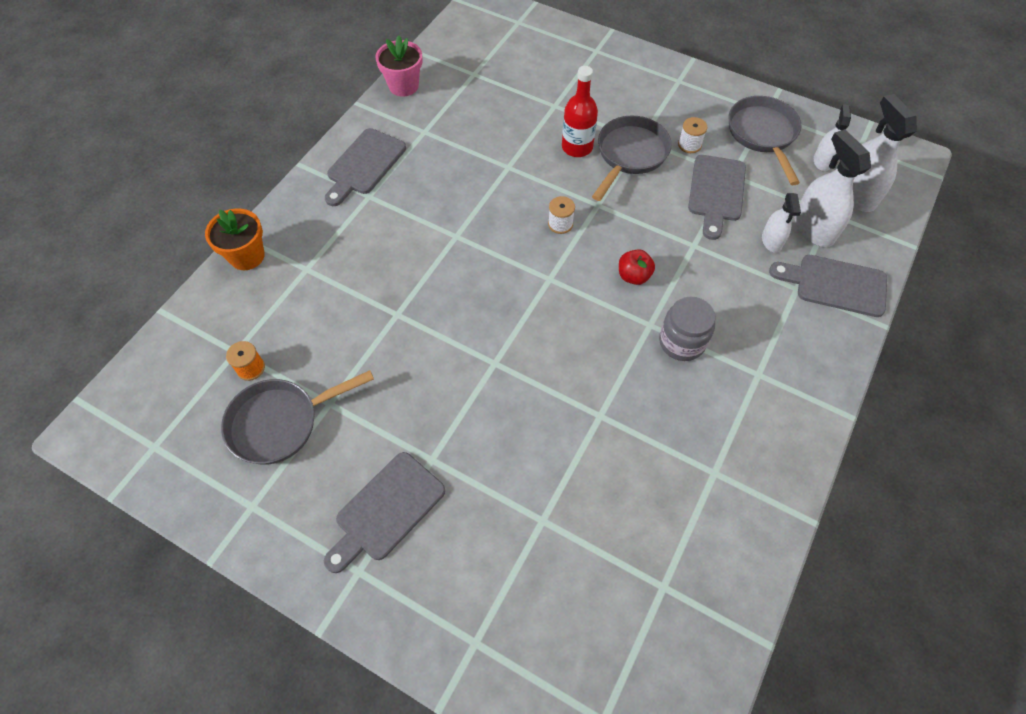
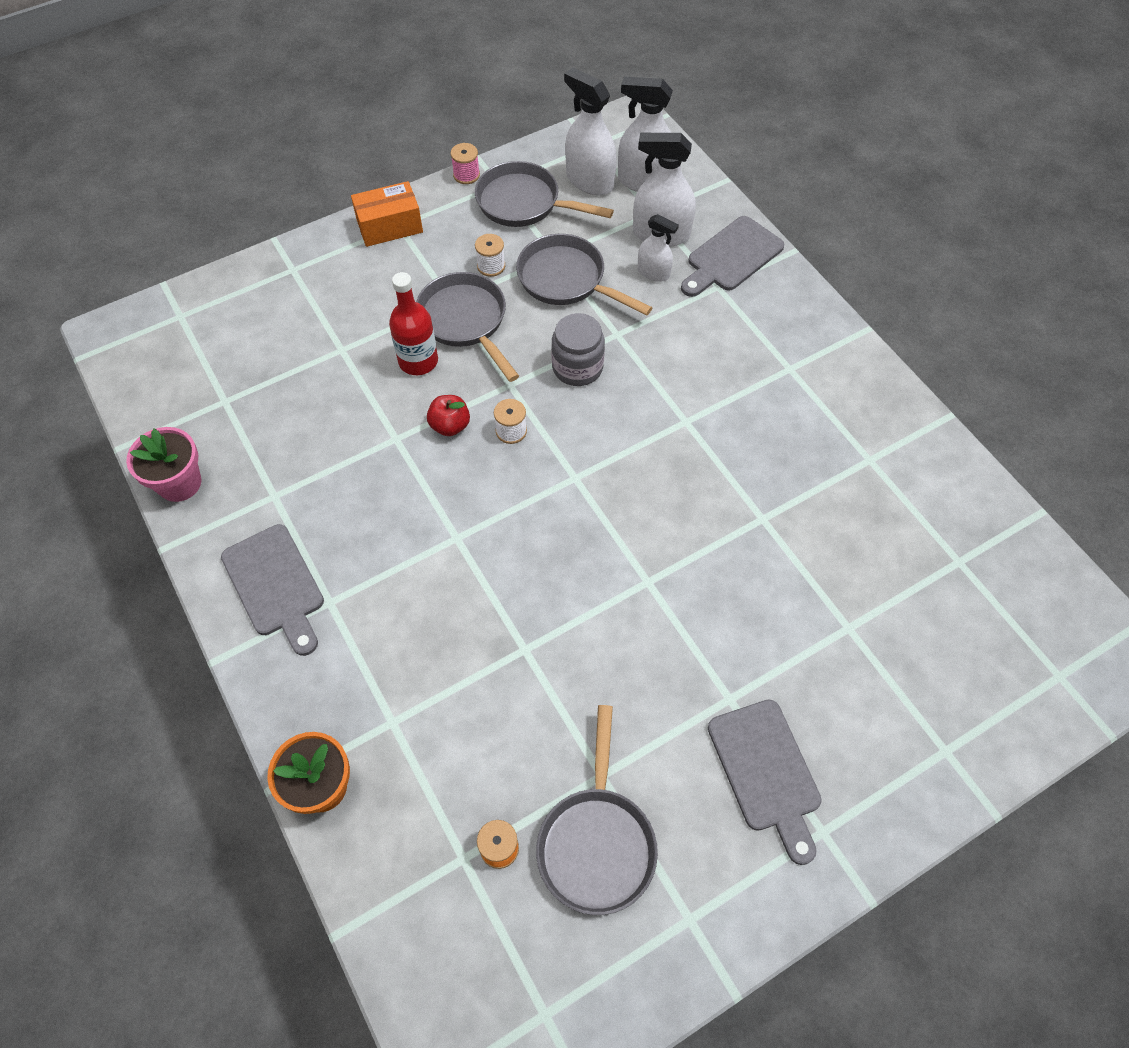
camera: 60 degrees left, 0 degrees up
red apple [619,249,655,285] -> red apple moved to [427,395,470,436]
grey jar [659,297,716,361] -> grey jar moved to [551,313,605,386]
grey cutting board [688,155,746,240] -> grey pan [516,234,652,316]
white spray bottle [814,104,851,171] -> white spray bottle [564,68,617,196], size x1.70
none -> orange box [351,181,423,247]
none -> pink spool [451,143,480,184]

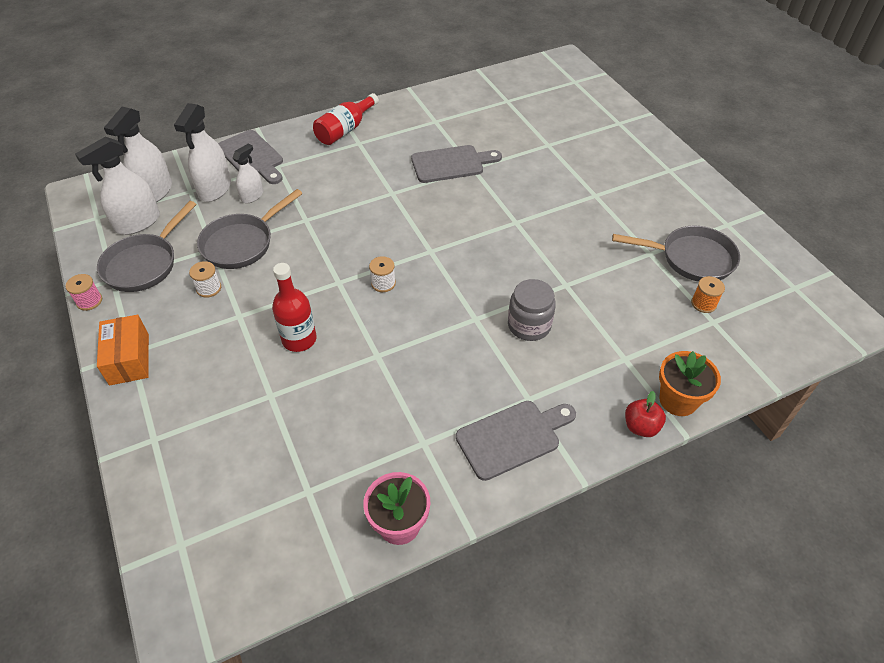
camera: 85 degrees left, 10 degrees down
grey pan [416,272,519,382] -> none
red apple [427,395,470,436] -> red apple moved to [625,391,666,437]
grey jar [551,313,605,386] -> grey jar moved to [508,279,556,341]
grey cutting board [708,700,822,865] -> grey cutting board moved to [411,145,502,183]
none -> red bottle [313,93,379,145]

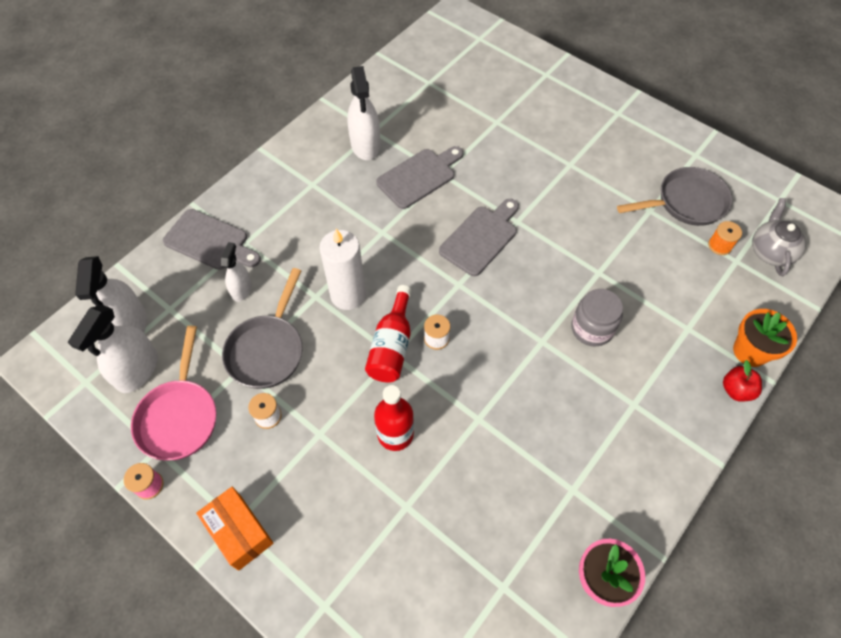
camera: 25 degrees left, 10 degrees up
grey pan [97,201,196,292] -> pink pan [131,326,216,460]
white spray bottle [174,103,231,202] -> white spray bottle moved to [347,66,380,160]
red bottle [313,93,379,145] -> red bottle moved to [365,285,411,382]
grey cutting board [456,401,576,481] -> grey cutting board moved to [439,199,519,276]
none -> white candle [319,229,366,310]
none -> grey teapot [752,198,806,276]

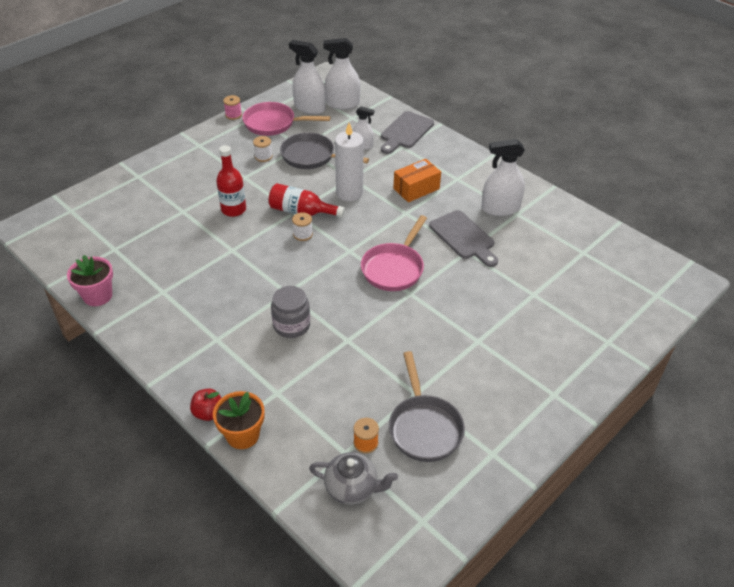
camera: 95 degrees right, 15 degrees down
orange box [196,487,273,571] -> orange box moved to [393,159,441,202]
grey cutting board [439,199,519,276] -> pink pan [361,215,427,291]

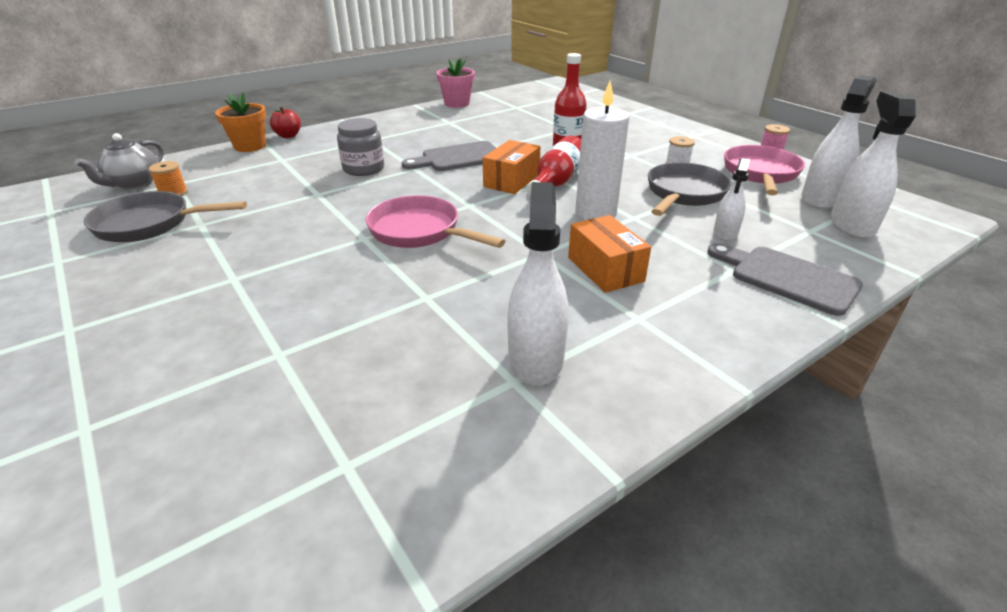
camera: 100 degrees right, 10 degrees down
white spool [292,212,313,241] -> orange box [483,140,541,194]
grey cutting board [429,210,498,267] -> grey cutting board moved to [402,141,496,171]

